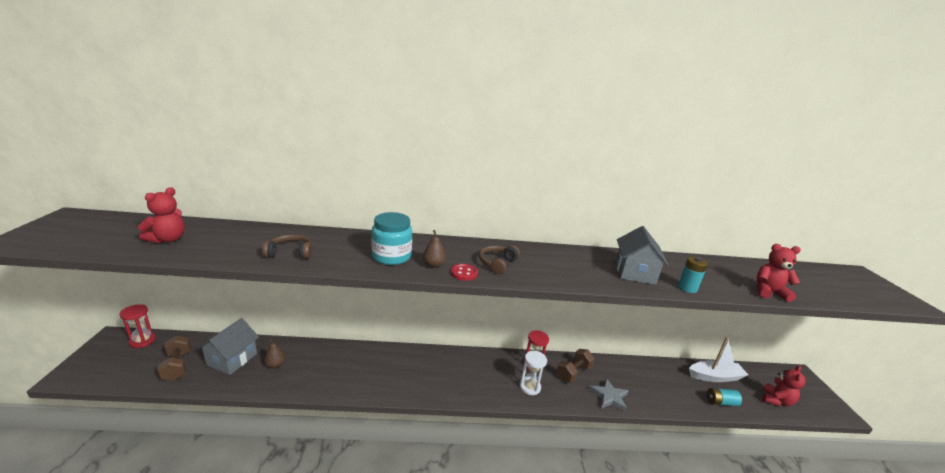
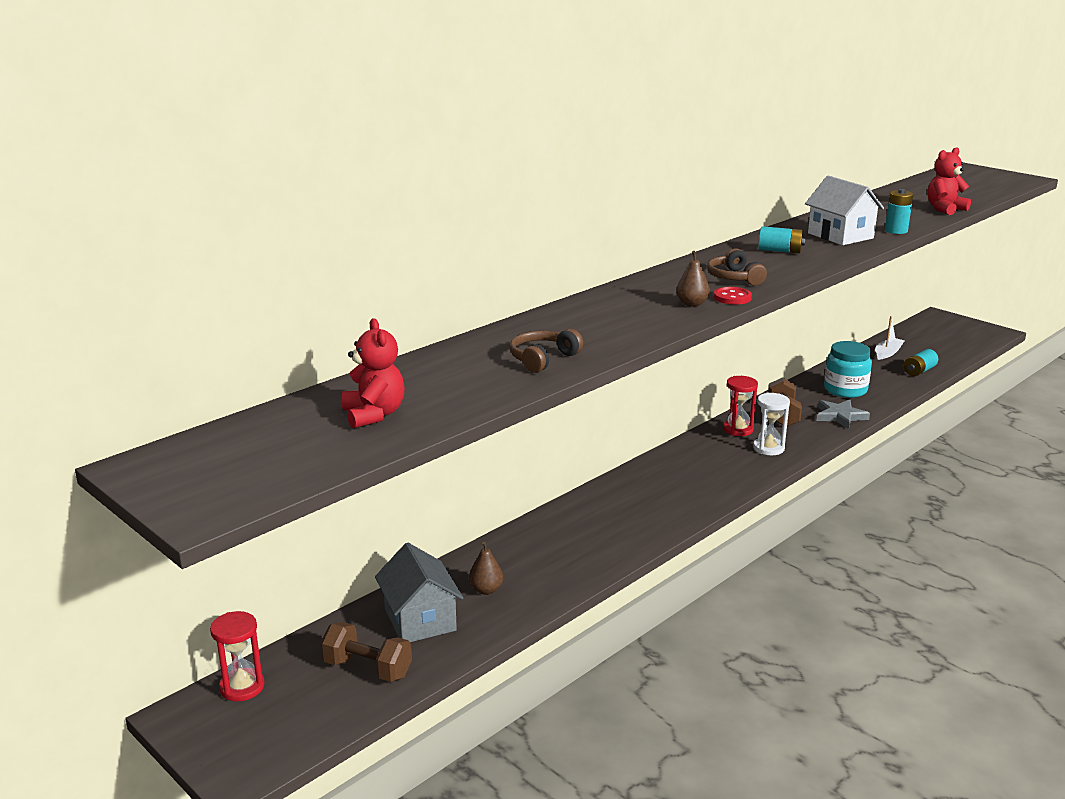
camera: 40 degrees left, 0 degrees up
turquoise jar [372,212,412,265] -> turquoise jar moved to [824,341,872,398]
grey house [616,226,669,285] -> white house [805,176,884,245]
white boat [689,337,749,382] -> white boat [875,316,904,360], size x0.63
red teddy bear [762,366,806,406] -> none
none -> turquoise battery [758,226,806,253]

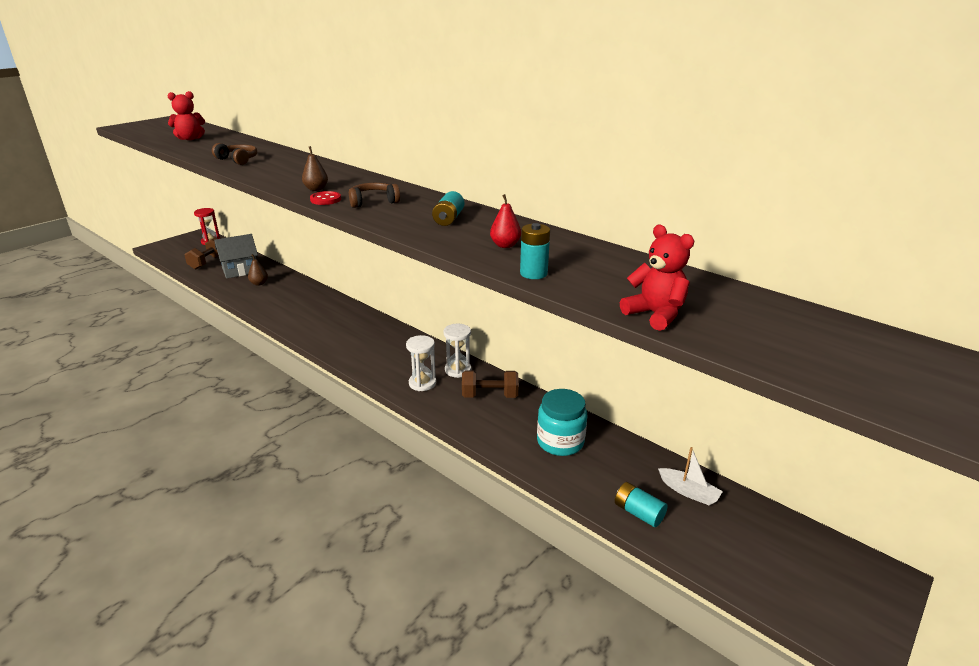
camera: 85 degrees right, 5 degrees up
red hourglass [723,376,758,436] -> white hourglass [444,324,471,378]
white house [805,176,884,245] -> red pear [490,194,521,248]
grey star [817,400,870,429] -> none

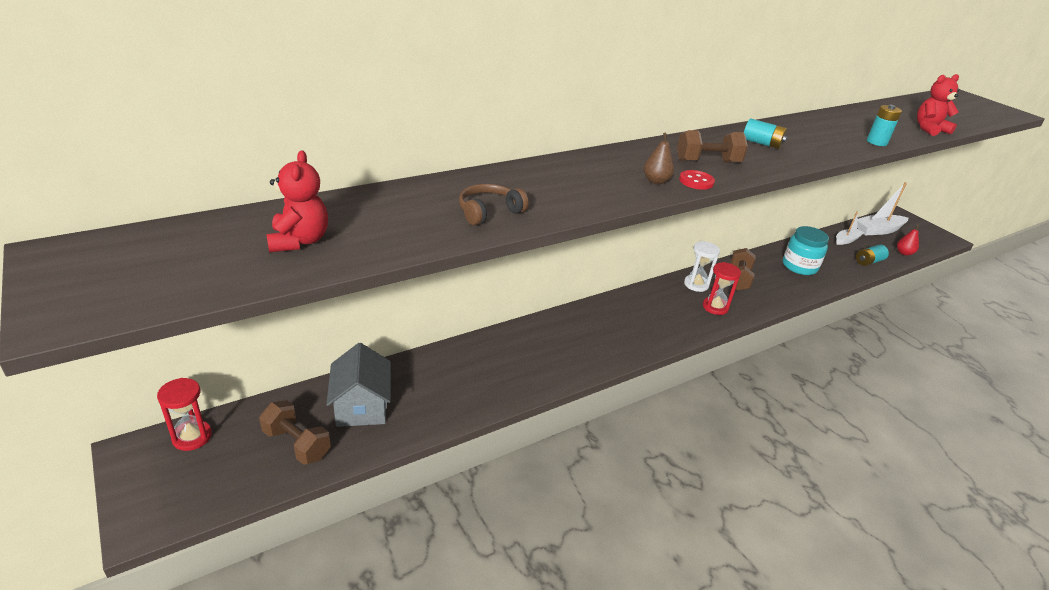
camera: 75 degrees left, 5 degrees up
brown pear [248,254,268,286] -> none
brown headphones [349,183,400,208] -> brown dumbbell [677,130,748,163]
white hourglass [406,335,436,391] -> red hourglass [703,262,741,315]
red pear [490,194,521,248] -> red pear moved to [897,225,919,256]
none -> white boat [857,182,908,235]

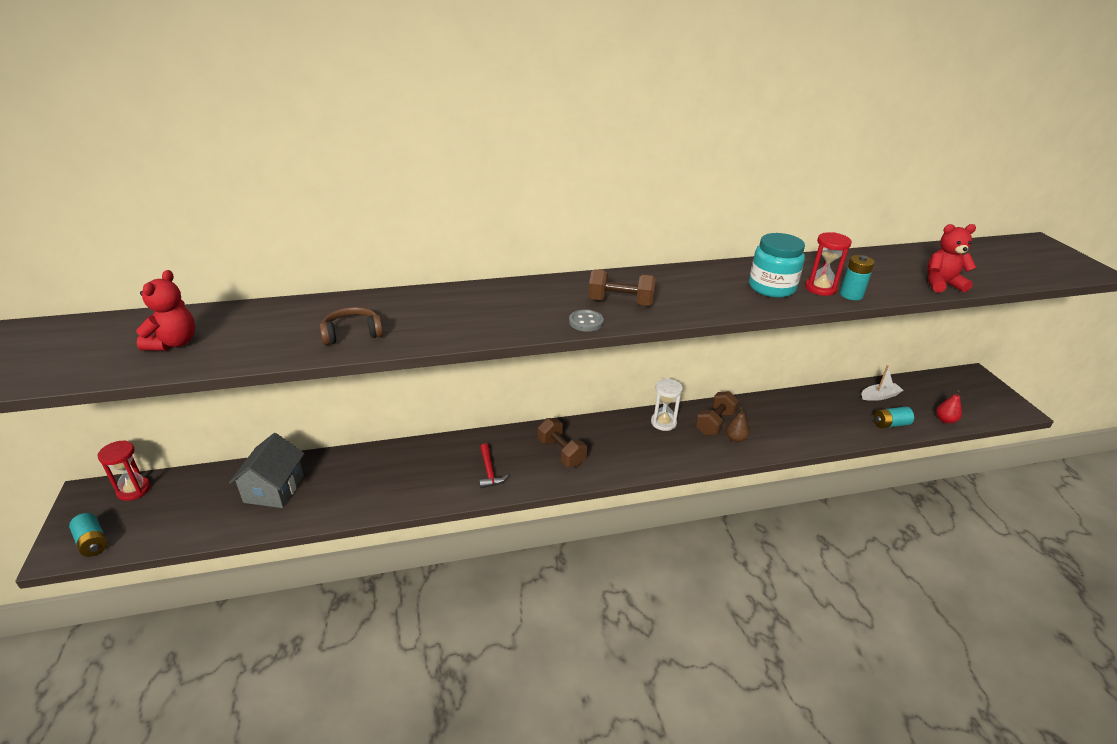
camera: 20 degrees right, 0 degrees up
brown dumbbell [259,400,331,465] -> brown dumbbell moved to [538,418,587,467]
brown pear [644,133,674,184] -> brown pear moved to [725,407,750,442]
red button [679,170,715,190] -> grey button [569,309,604,332]
red hourglass [703,262,741,315] -> red hourglass moved to [805,232,852,296]
turquoise battery [744,119,787,149] -> turquoise battery moved to [69,513,108,557]
turquoise jar [783,226,829,275] -> turquoise jar moved to [749,233,805,298]
white boat [857,182,908,235] -> none
none -> red hammer [479,443,509,488]

